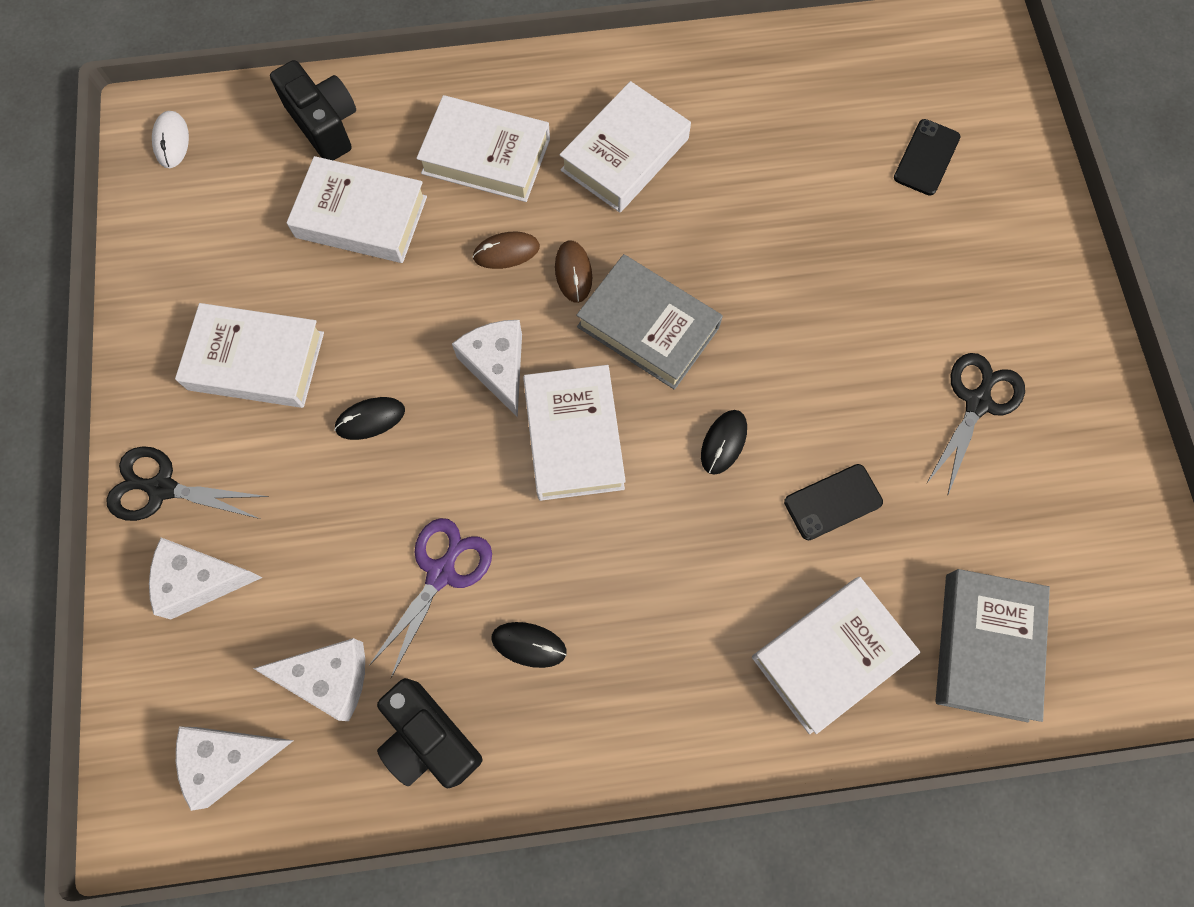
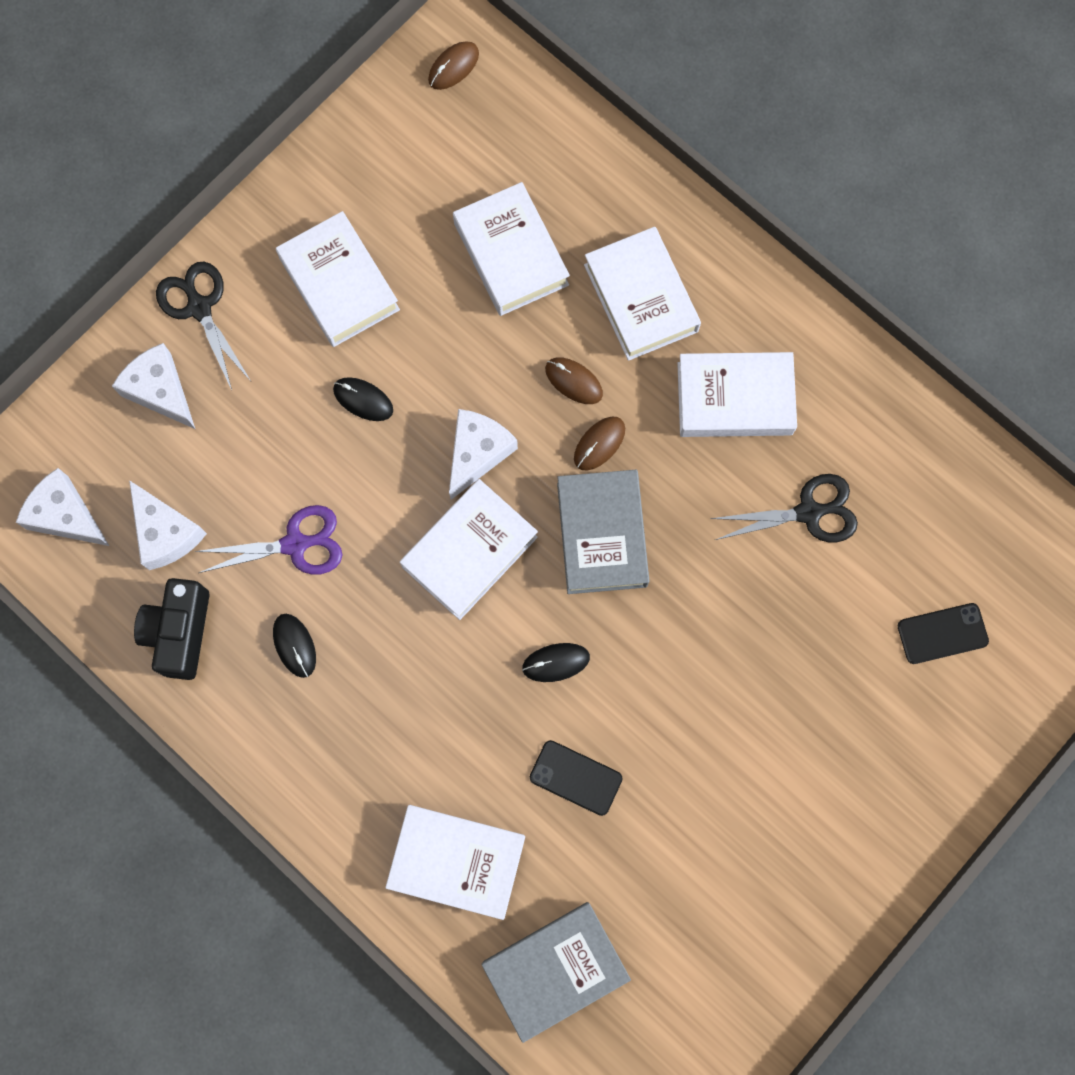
camera: 50 degrees right, 5 degrees up
white mouse [152,111,189,168] -> brown mouse [428,42,479,90]
black camera [270,60,356,161] -> none
black scissors [926,353,1025,496] -> black scissors moved to [710,474,858,542]

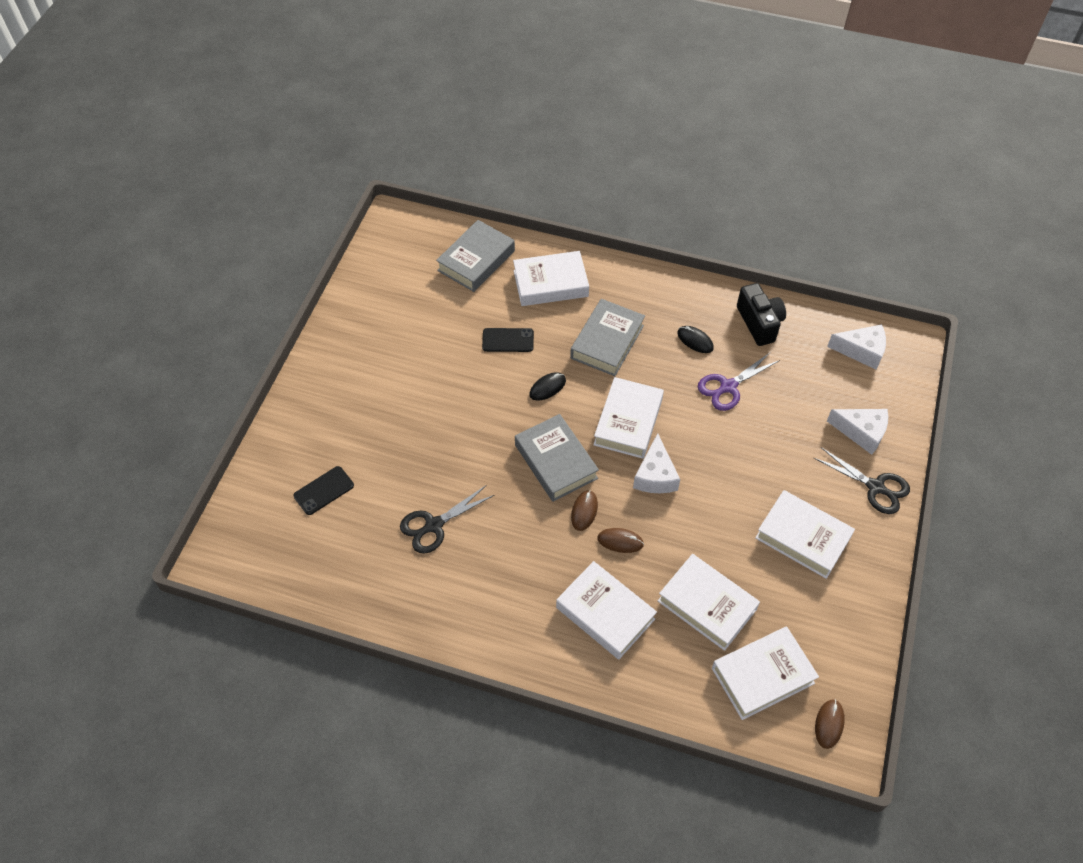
camera: 155 degrees right, 20 degrees down
white cheese [129,480,207,570] -> none
black mouse [333,377,393,421] -> none
white book [677,352,797,437] -> white book moved to [712,627,819,720]
none -> grey book [570,299,645,376]

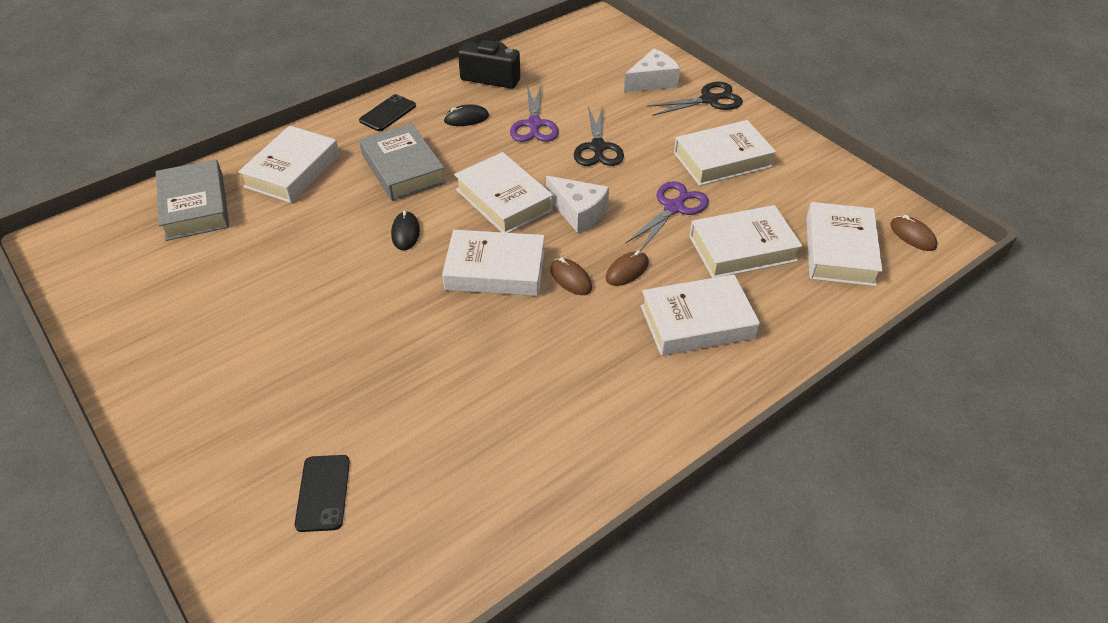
camera: 55 degrees left, 10 degrees down
black scissors [400,485,494,554] -> black scissors moved to [574,105,624,166]
black phone [482,328,534,352] -> black phone moved to [359,94,416,131]
grey book [515,414,599,502] -> white book [442,230,545,296]
white cheese [827,324,886,370] -> none
none -> purple scissors [625,181,709,251]

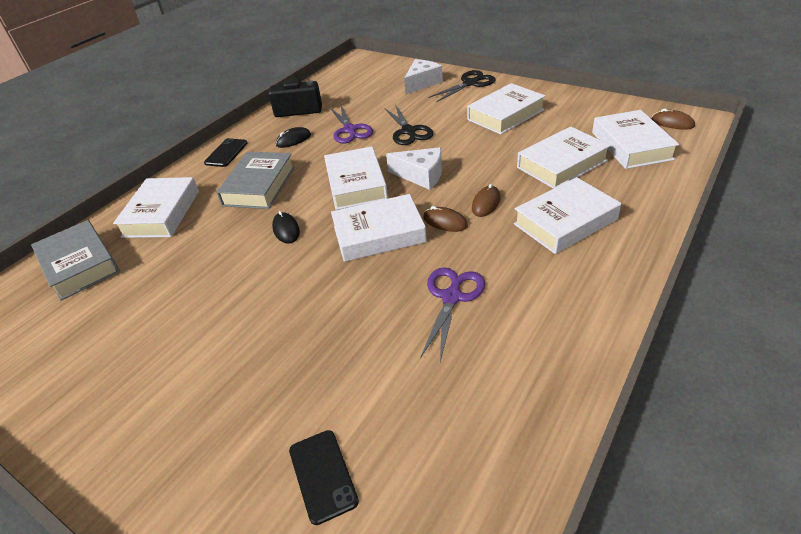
camera: 15 degrees left, 5 degrees down
grey book [359,123,446,201] -> grey book turned 60 degrees clockwise [216,152,295,209]
white book [454,152,553,233] -> white book turned 45 degrees clockwise [324,146,388,210]
purple scissors [625,181,709,251] -> purple scissors moved to [420,267,485,362]

